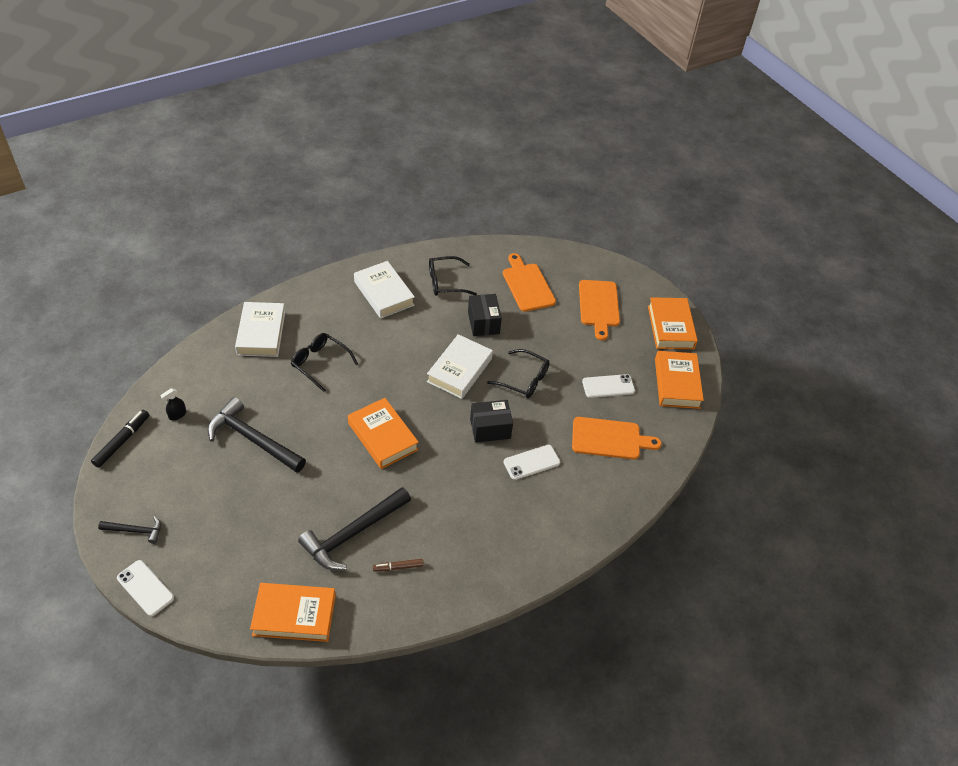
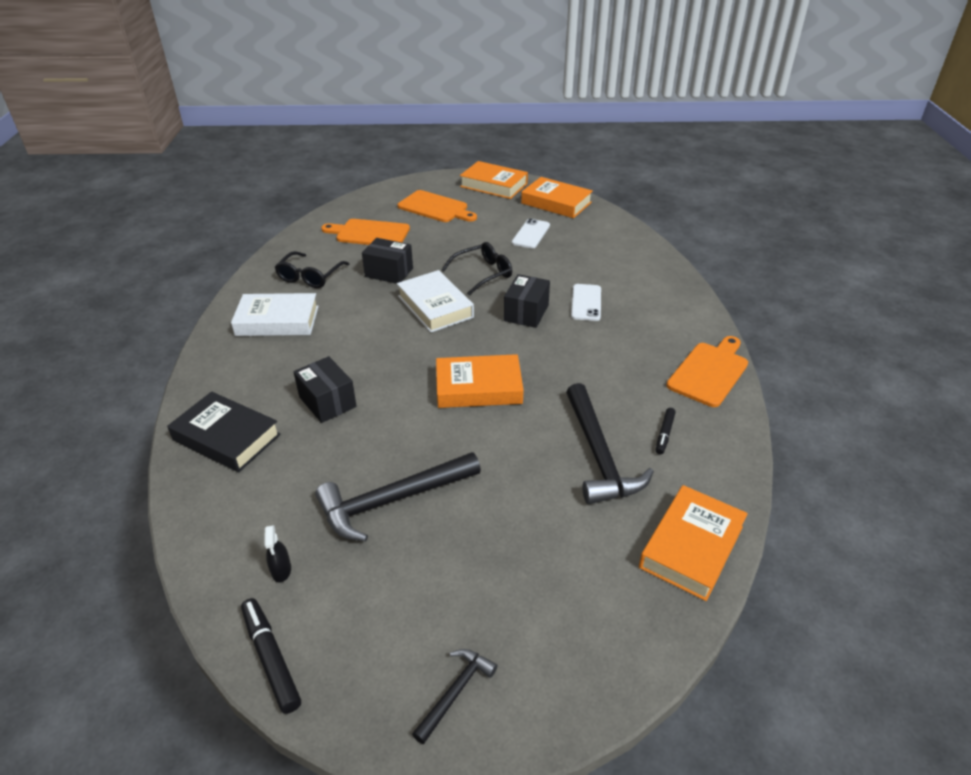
camera: 55 degrees left, 10 degrees down
white phone [117,560,174,616] -> none
white book [235,302,285,357] -> black book [167,392,281,472]
black glasses [291,333,358,392] -> black box [294,356,357,423]
brown marker [373,559,424,572] -> black marker [656,408,676,455]
orange cutting board [572,417,662,459] -> orange cutting board moved to [667,336,748,407]

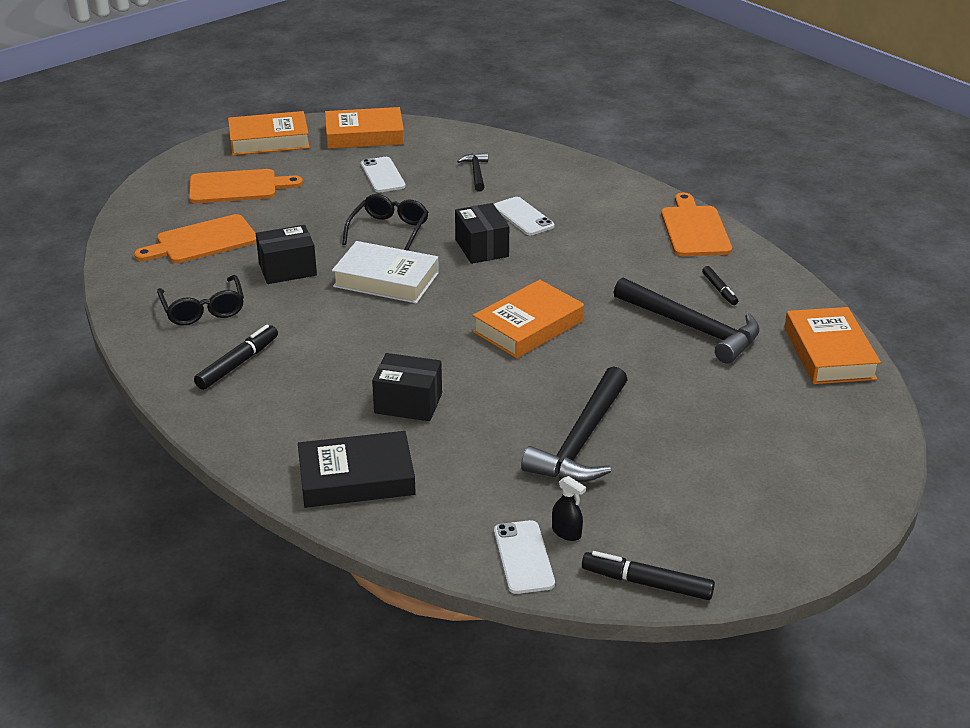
camera: 40 degrees left, 5 degrees down
white book [231,293,319,336] -> black marker [194,325,278,390]
black hammer [412,649,498,745] -> black hammer moved to [457,153,488,192]
none -> white phone [494,520,555,594]

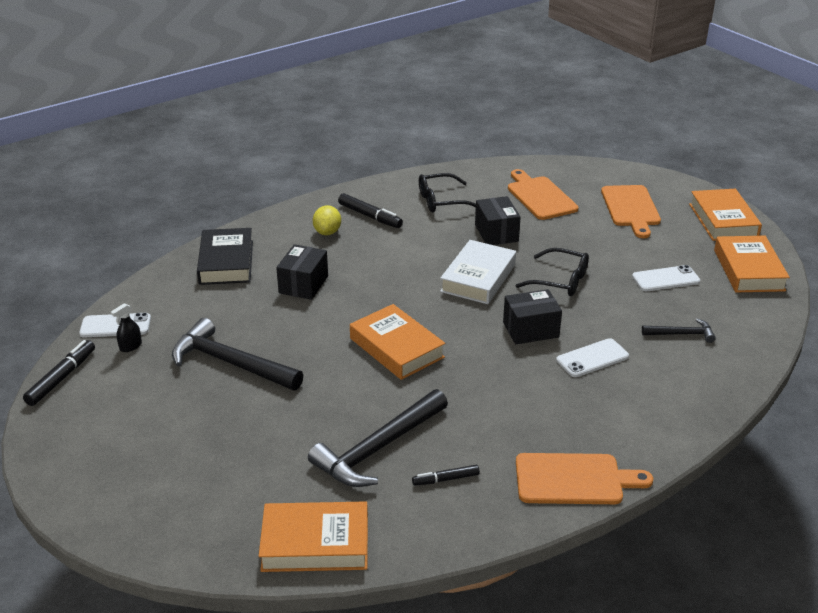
camera: 95 degrees right, 0 degrees up
none -> yellow lemon [313,205,341,235]

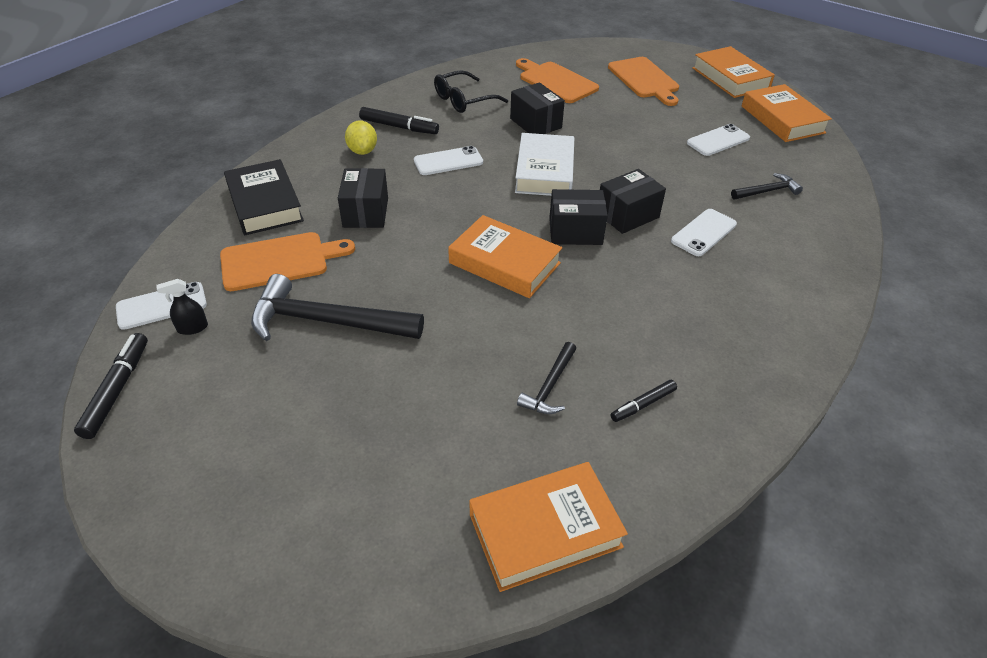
camera: 20 degrees left, 10 degrees up
black spray bottle [111,303,142,352] -> black spray bottle turned 45 degrees clockwise [157,279,208,335]
black hammer [308,389,448,487] -> black hammer [517,342,576,414], size x0.51
black glasses [515,248,589,296] -> none
orange cutting board [516,453,653,504] -> orange cutting board moved to [220,232,355,291]
none -> white phone [414,146,483,175]
none -> black box [549,189,608,245]

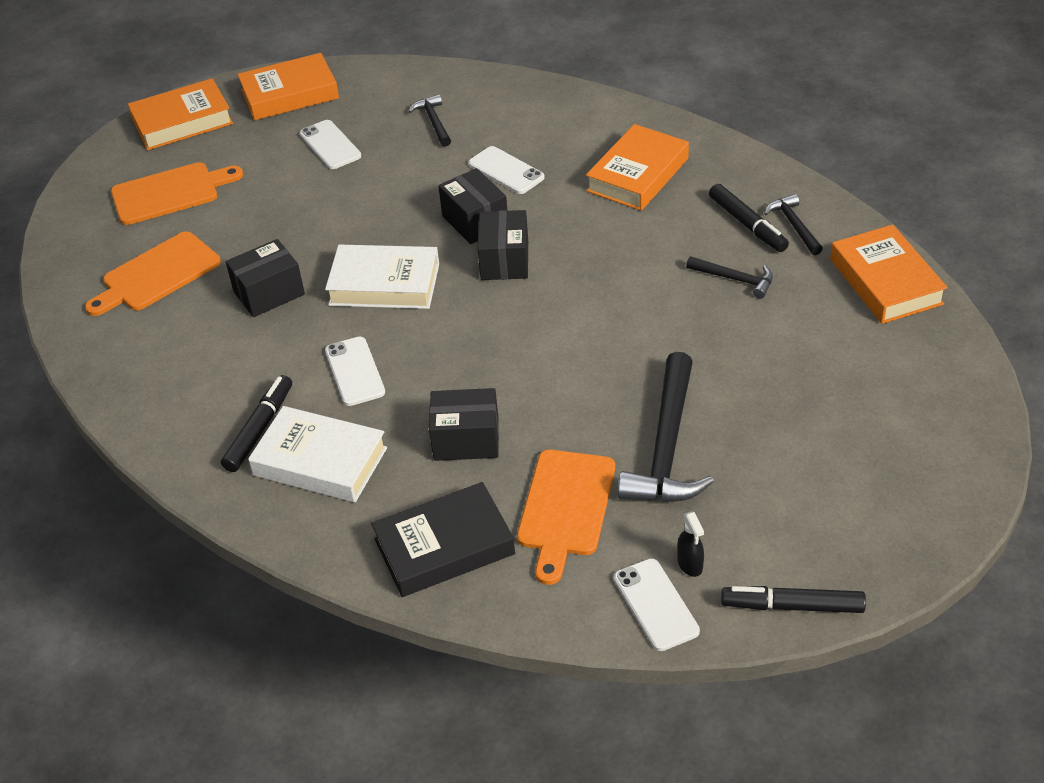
camera: 85 degrees left, 0 degrees up
orange cutting board [220,232,355,291] -> orange cutting board turned 150 degrees counterclockwise [517,450,615,585]
yellow lemon [345,120,377,155] -> white book [248,406,387,502]
black glasses [434,70,508,113] -> none
orange book [448,215,562,298] -> orange book moved to [586,124,689,211]
black marker [611,380,677,422] -> black marker [709,184,789,252], size x1.58
none -> black hammer [764,194,823,255]

